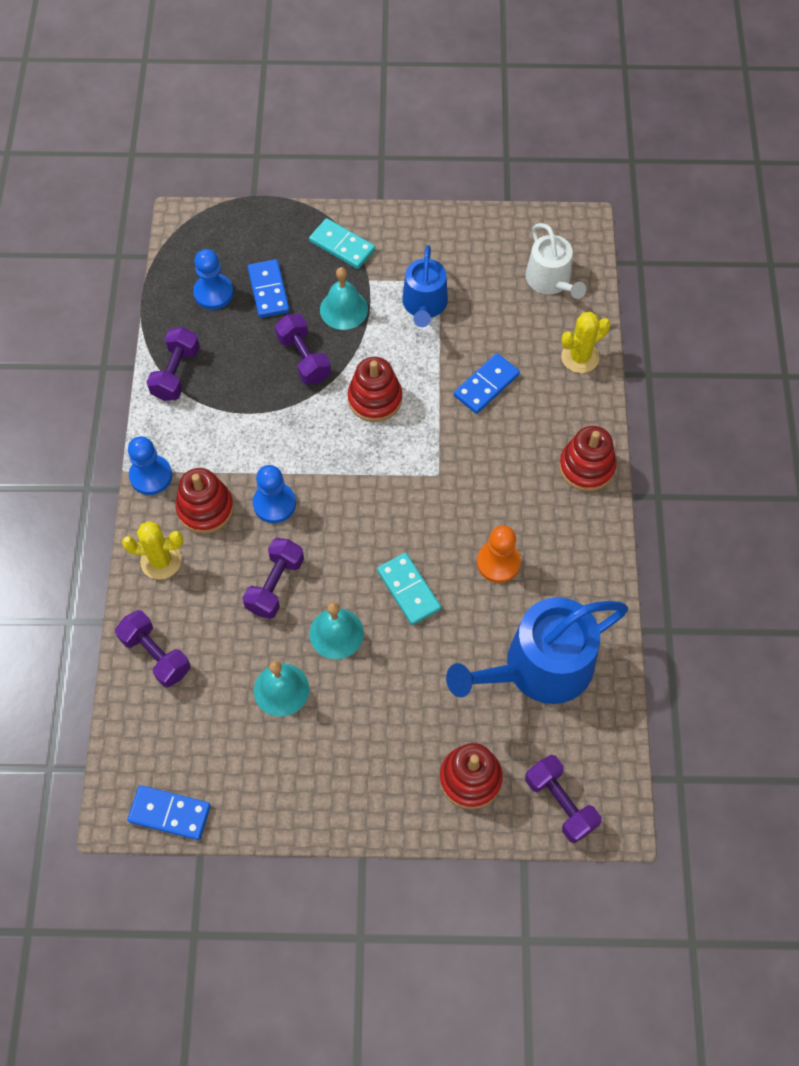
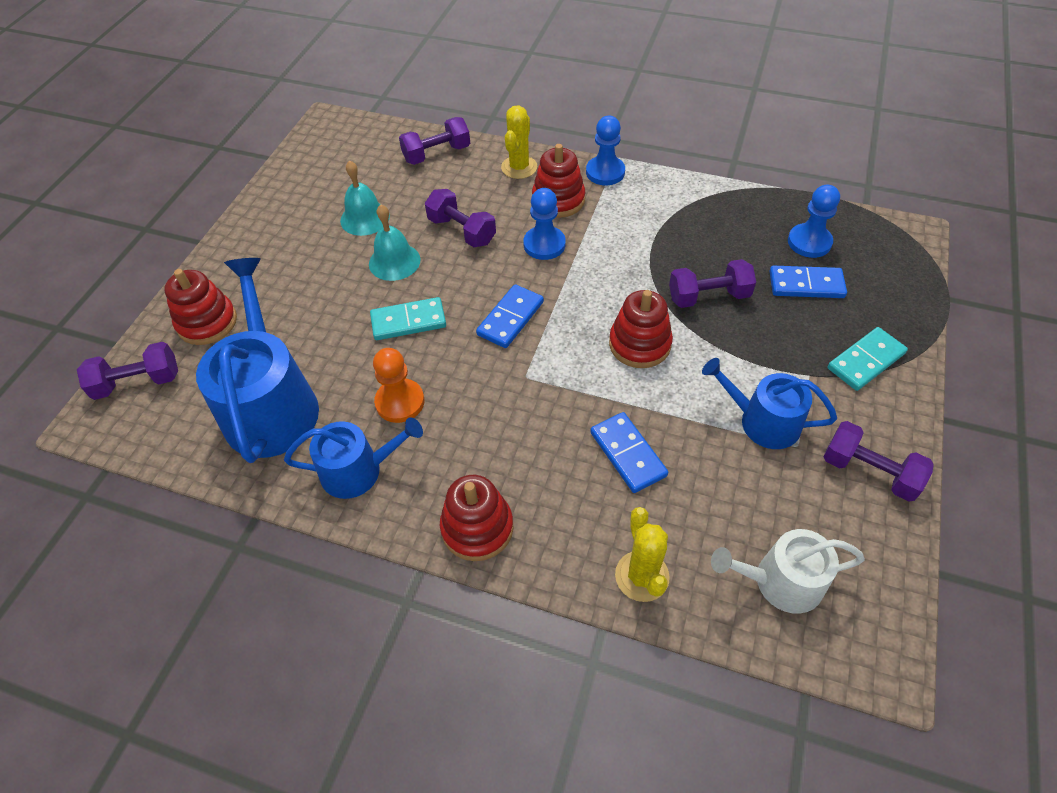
camera: 110 degrees right, 10 degrees down
blue domino [127,785,211,840] -> blue domino moved to [476,284,544,348]
purple dumbbell [147,327,200,401] -> purple dumbbell moved to [823,421,934,502]
turquoise bell [320,267,368,330] -> none
none -> blue watering can [284,417,423,499]

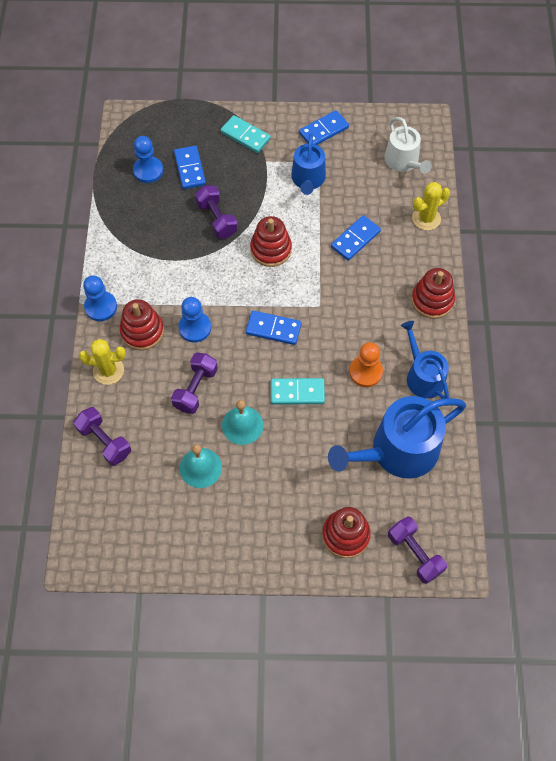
camera: 110 degrees left, 10 degrees up
turquoise domino [370,297,446,340] -> turquoise domino turned 60 degrees counterclockwise [271,378,325,405]
purple dumbbell [823,421,934,502] -> blue domino [299,110,349,145]

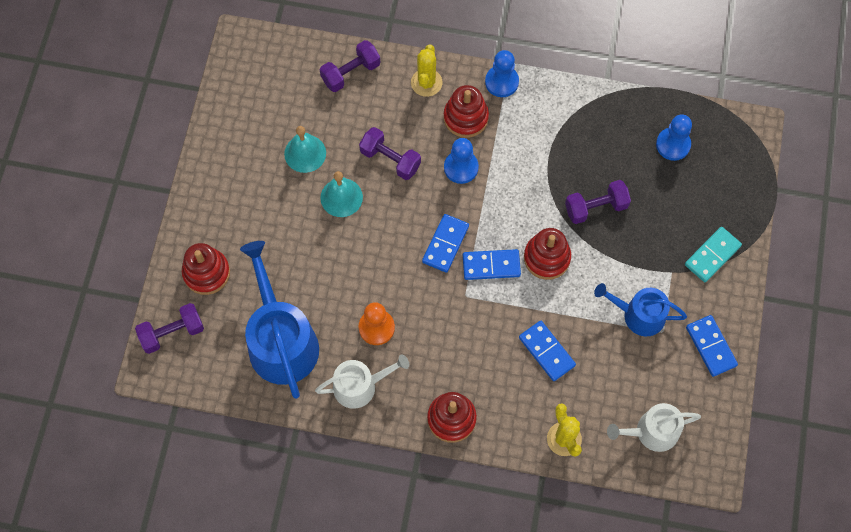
camera: 100 degrees right, 5 degrees up
blue domino [174,146,206,189] -> blue domino moved to [463,249,521,280]
turquoise domino [271,378,325,405] -> none
blue watering can [401,321,449,399] -> white watering can [315,354,409,409]

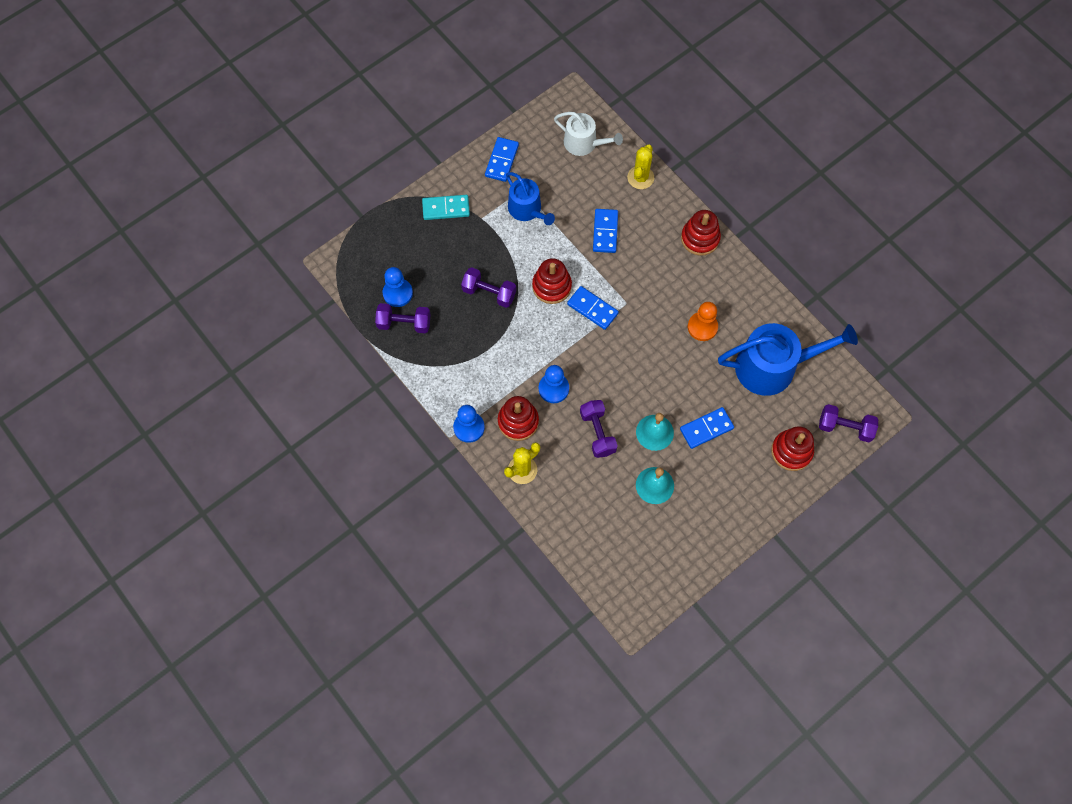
camera: 140 degrees left, 0 degrees up
blue watering can [240,241,319,399] -> blue watering can turned 120 degrees counterclockwise [718,323,858,396]
white watering can [315,354,409,409] -> none
purple dumbbell [320,40,380,92] -> purple dumbbell moved to [375,303,430,333]
blue domino [422,214,469,273] -> blue domino moved to [680,407,734,449]

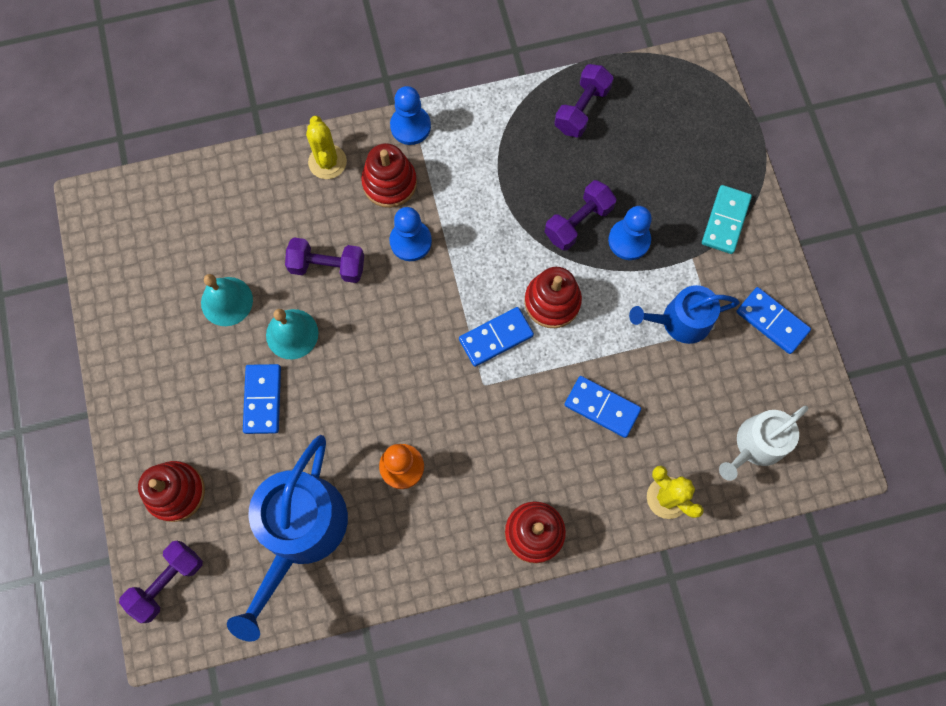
camera: 115 degrees right, 5 degrees up
blue pawn [383,267,413,307] -> blue pawn moved to [608,206,652,260]

